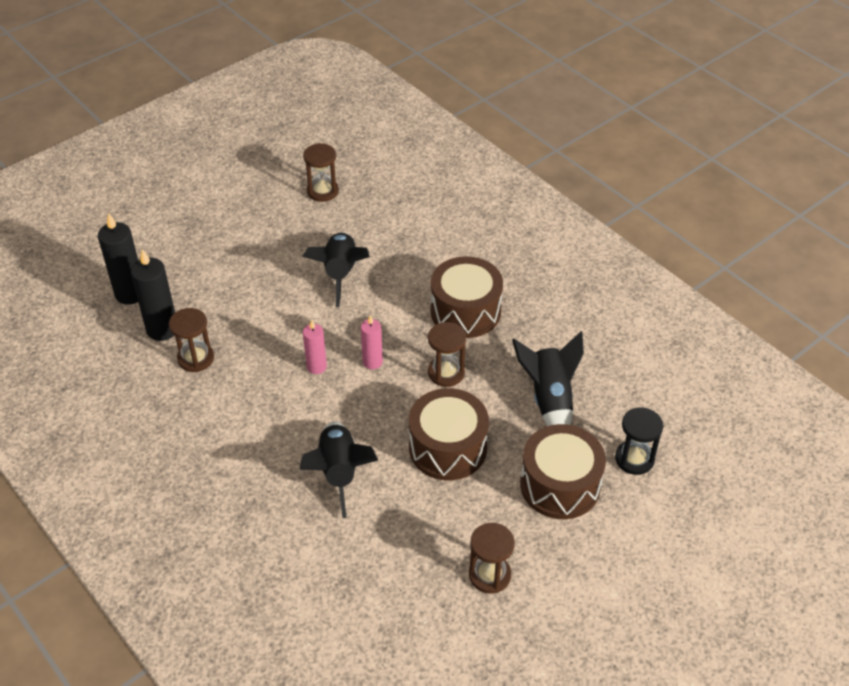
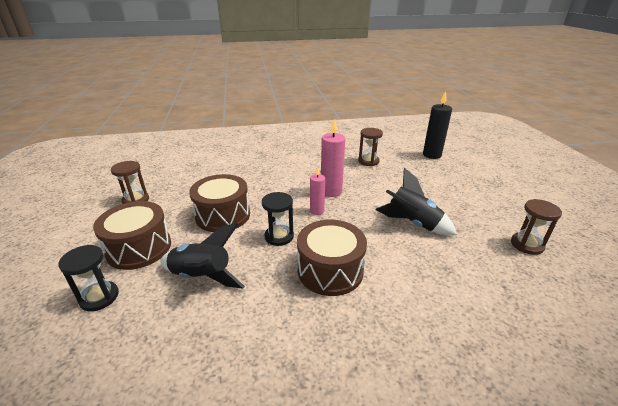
camera: 120 degrees right, 15 degrees down
black candle [131,249,175,341] -> none
black rocket [300,421,378,518] -> none
pink candle [303,320,327,374] -> pink candle [321,119,345,197], size x1.64
brown hourglass [428,322,466,387] -> black hourglass [262,192,294,246]

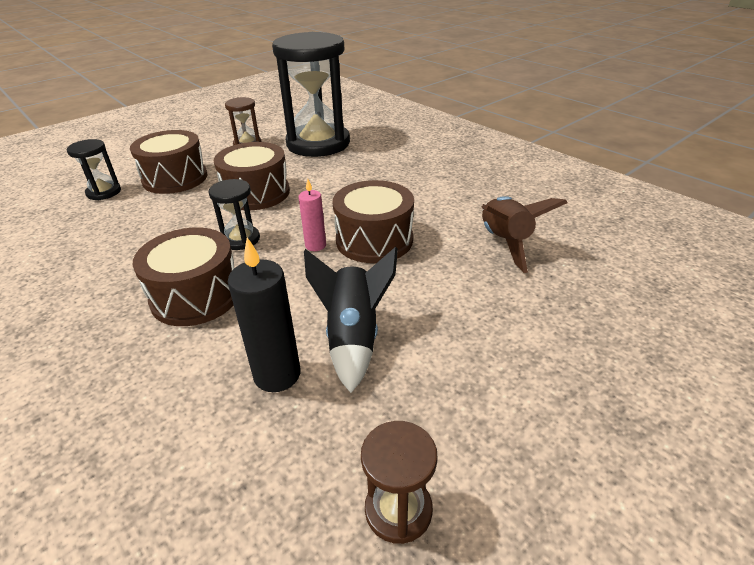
camera: 60 degrees right, 5 degrees up
black rocket [161,223,245,289] -> none
pink candle [321,119,345,197] -> brown drum [332,180,414,263]
brown hourglass [358,128,383,166] -> brown rocket [481,196,567,273]
black candle [423,91,452,159] -> black candle moved to [228,237,300,392]
none -> black hourglass [272,32,350,157]

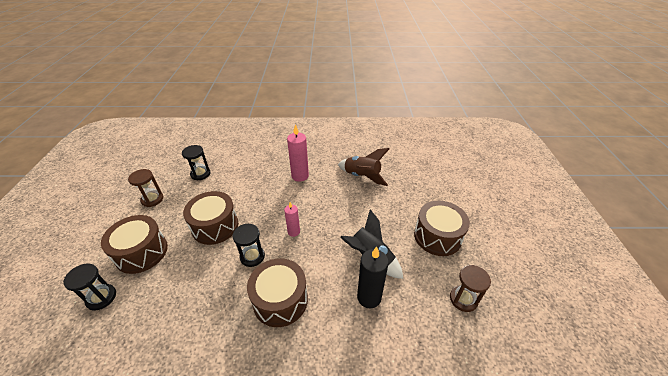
camera: 50 degrees left, 5 degrees up
black hourglass [272,32,350,157] -> black hourglass [182,145,210,180], size x0.44
brown drum [332,180,414,263] -> brown drum moved to [414,201,470,256]
none -> pink candle [287,124,309,182]

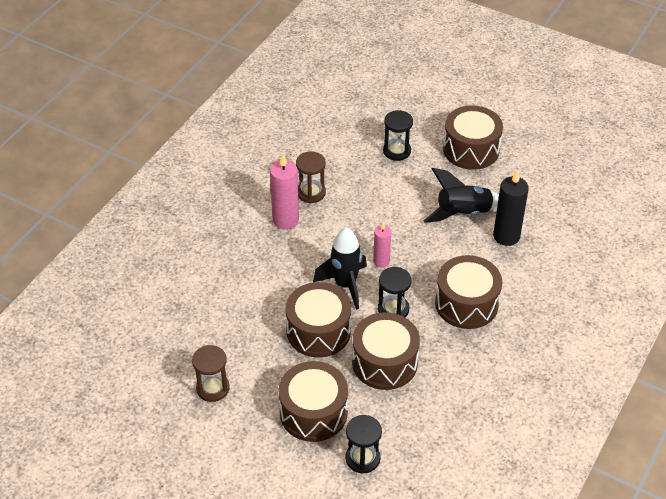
camera: 60 degrees left, 5 degrees up
black hourglass [182,145,210,180] -> black hourglass moved to [383,110,413,161]
brown rocket [338,148,389,186] -> none
brown hourglass [450,265,491,312] -> brown hourglass moved to [296,151,326,203]
none -> black rocket [313,227,367,310]
none -> brown drum [352,312,420,390]

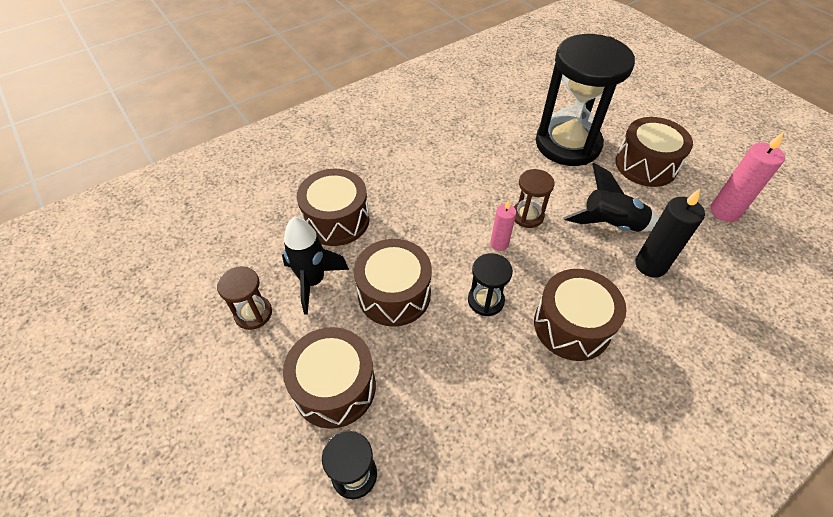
camera: 25 degrees right, 5 degrees up
pink candle [270,154,299,229] -> pink candle moved to [710,132,785,222]
brown hourglass [296,151,326,203] -> brown hourglass moved to [514,169,554,228]
black rocket [313,227,367,310] -> black rocket moved to [282,217,349,315]
brown drum [352,312,420,390] -> brown drum moved to [297,169,370,246]
black hourglass [383,110,413,161] -> black hourglass [536,34,635,166], size x2.26

